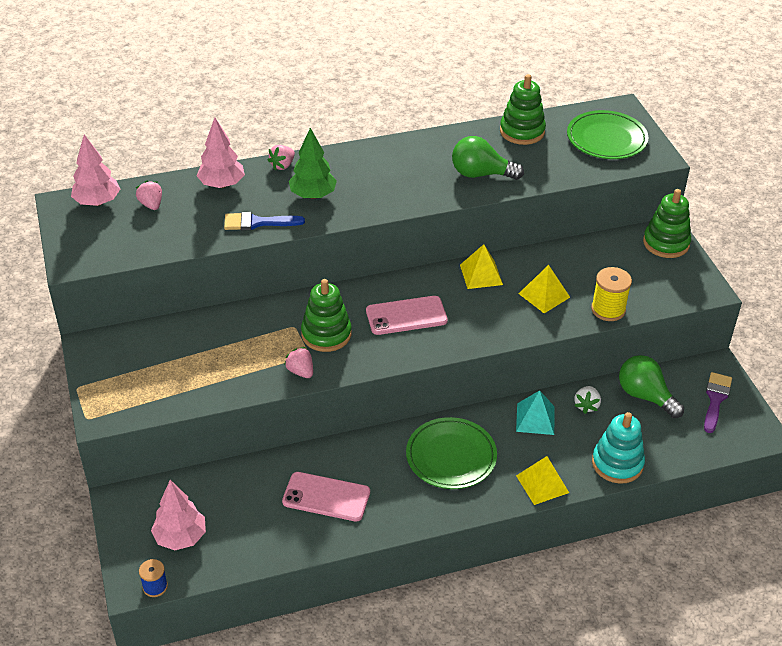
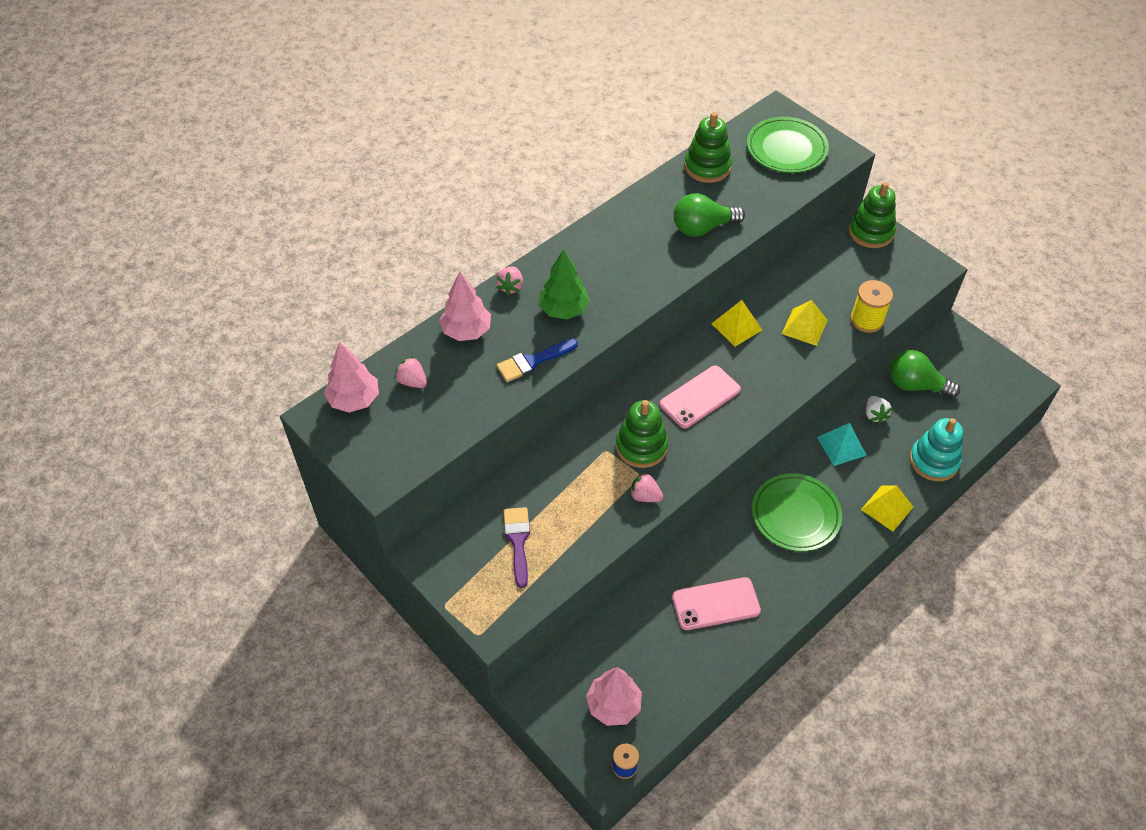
camera: 25 degrees left, 10 degrees up
purple brush [704,372,732,433] -> purple brush moved to [504,507,530,588]

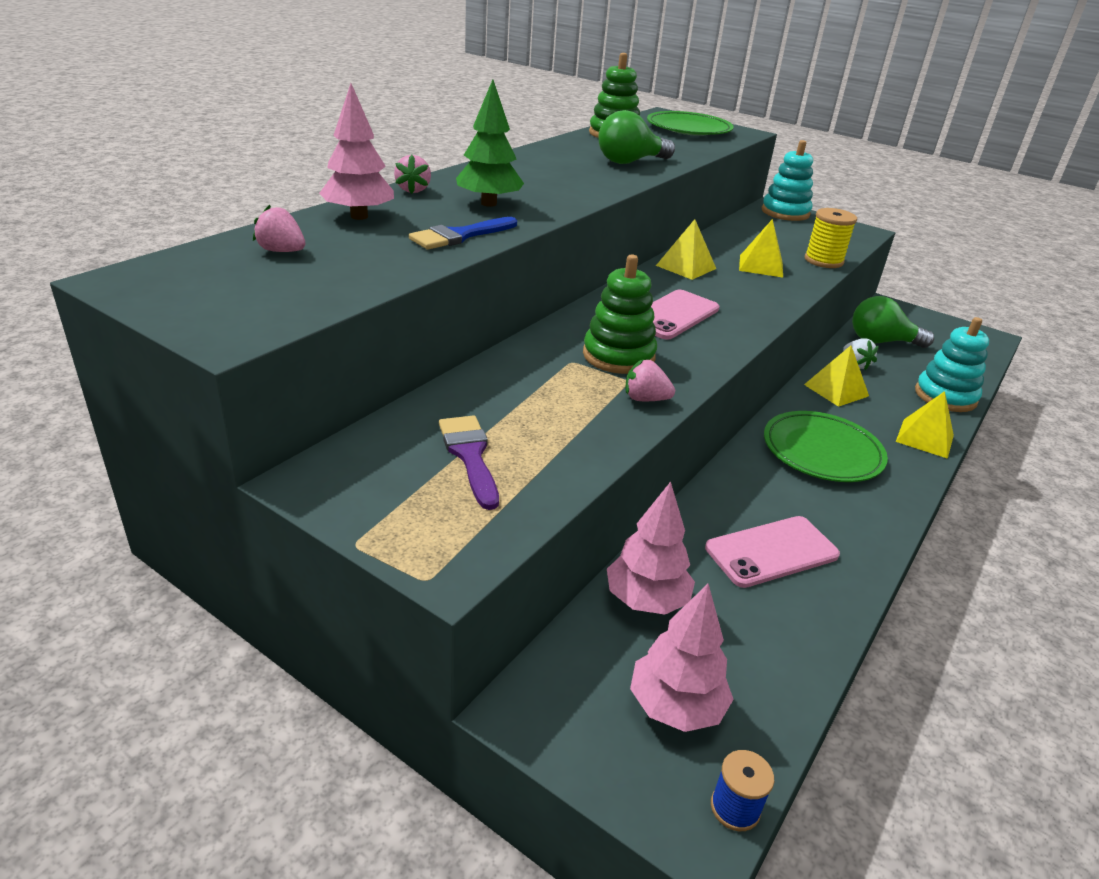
camera: 15 degrees left, 20 degrees down
pink tree [324,342,379,412] -> pink tree moved to [607,482,695,615]
turquoise pyramid [817,423,867,466] -> yellow pyramid [804,345,869,407]
green stacking toy [849,182,896,248] -> turquoise stacking toy [762,140,813,221]

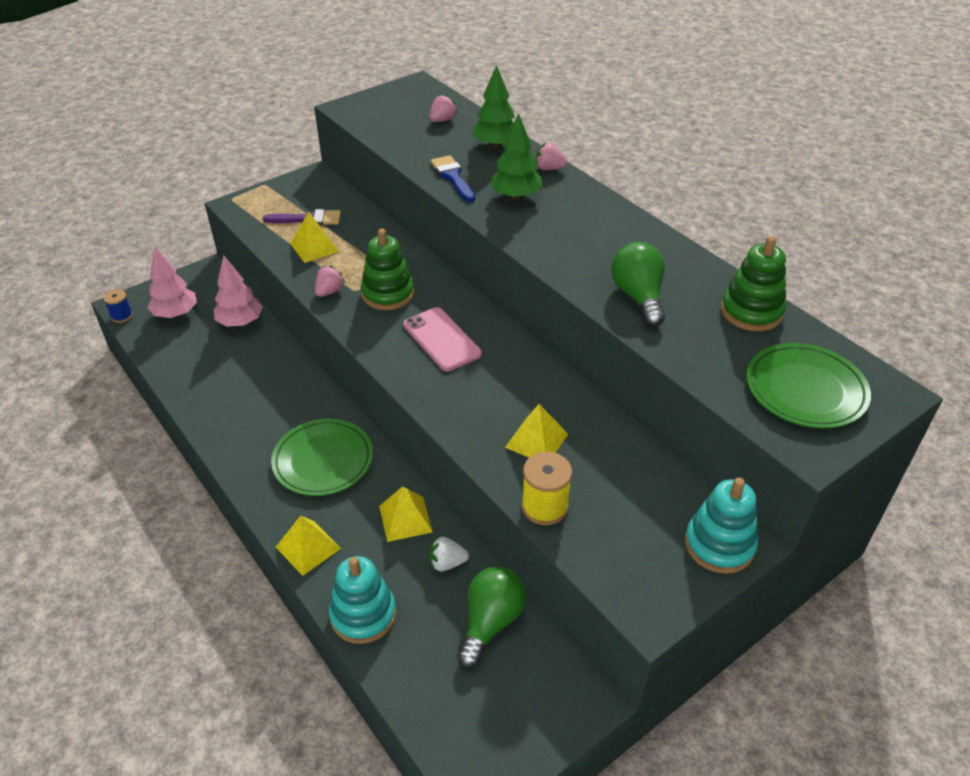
camera: 110 degrees right, 10 degrees up
pink tree [319,83,394,220] -> green tree [472,65,515,148]
yellow pyramid [656,219,716,280] -> yellow pyramid moved to [290,212,339,263]
pink phone [705,516,840,588] -> none

